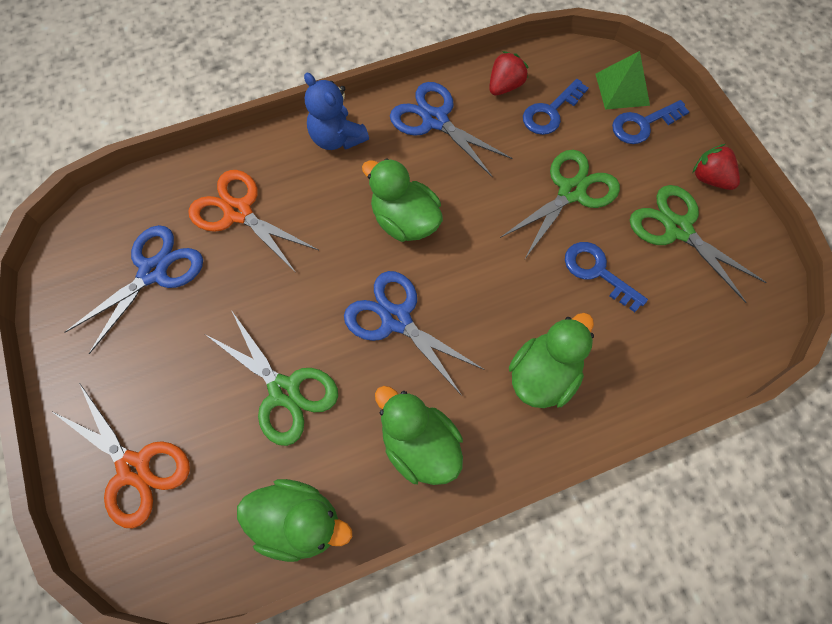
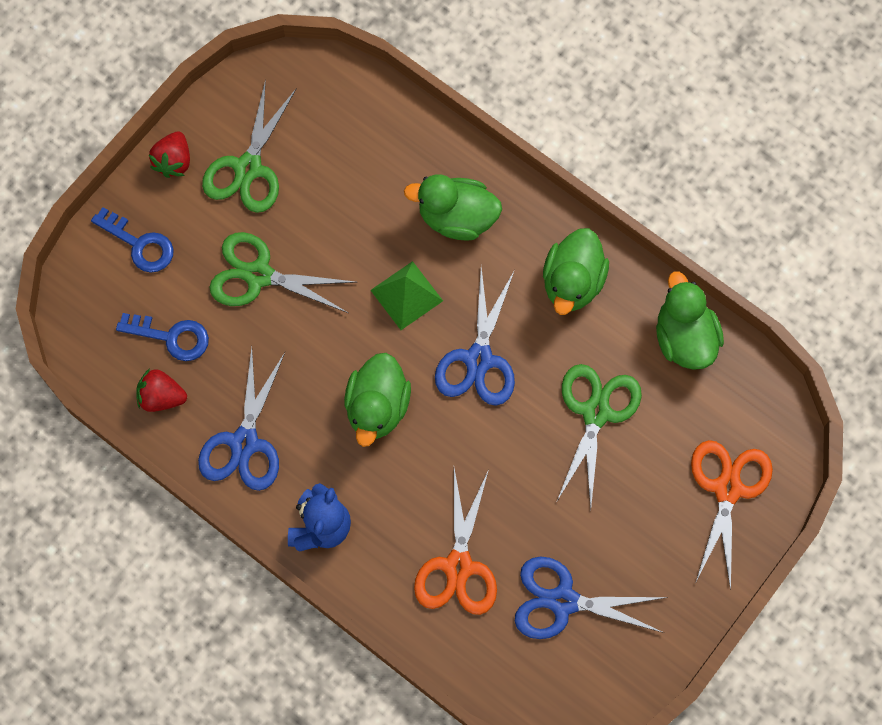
camera: 120 degrees left, 5 degrees up
blue key [565,242,648,312] -> none
green pyramid [596,51,650,110] -> green pyramid moved to [371,261,443,330]

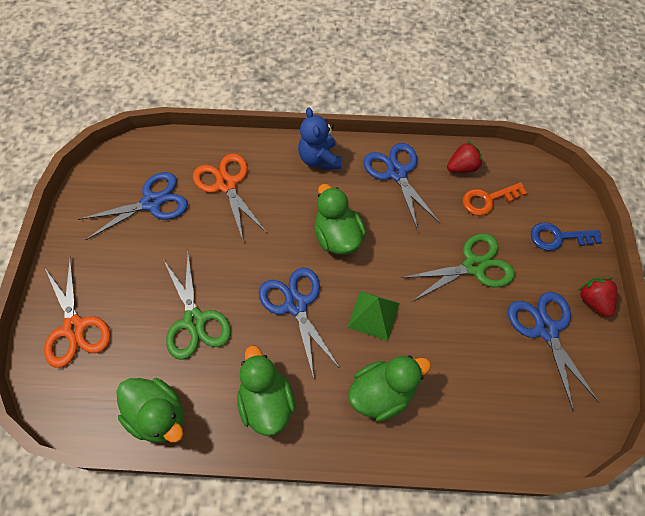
camera: 145 degrees right, 10 degrees down
blue key [116,313,209,361] -> orange key [463,182,527,216]
green scissors [202,79,297,213] -> blue scissors [508,292,599,410]

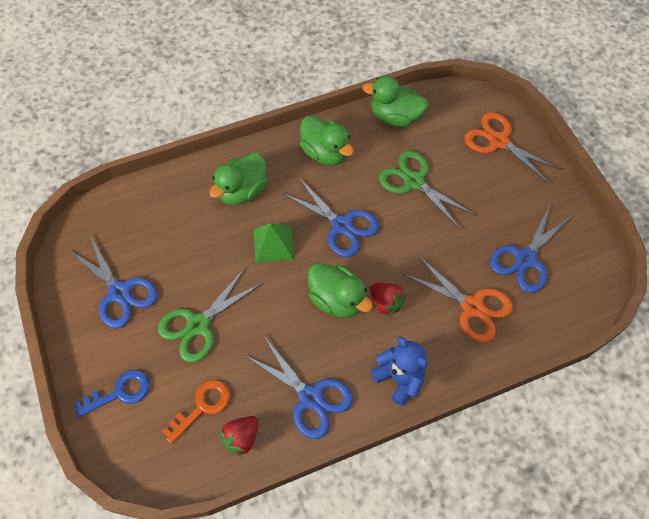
camera: 155 degrees right, 0 degrees up
red strawberry [579,277,617,317] -> red strawberry moved to [370,283,406,317]

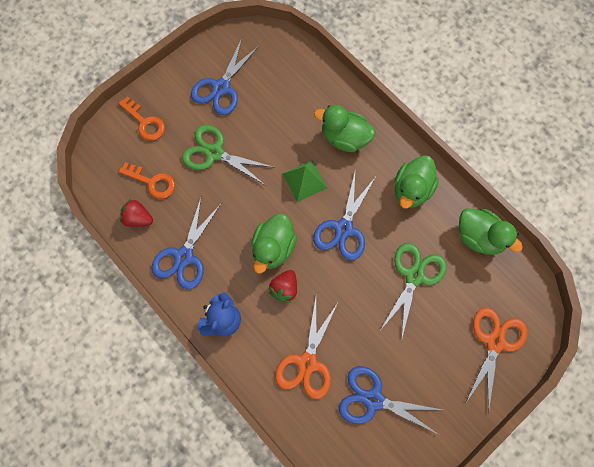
camera: 70 degrees right, 10 degrees up
blue key [74,370,150,418] -> orange key [118,96,165,141]
green duck [362,76,428,127] -> green duck turned 135 degrees clockwise [459,208,523,255]

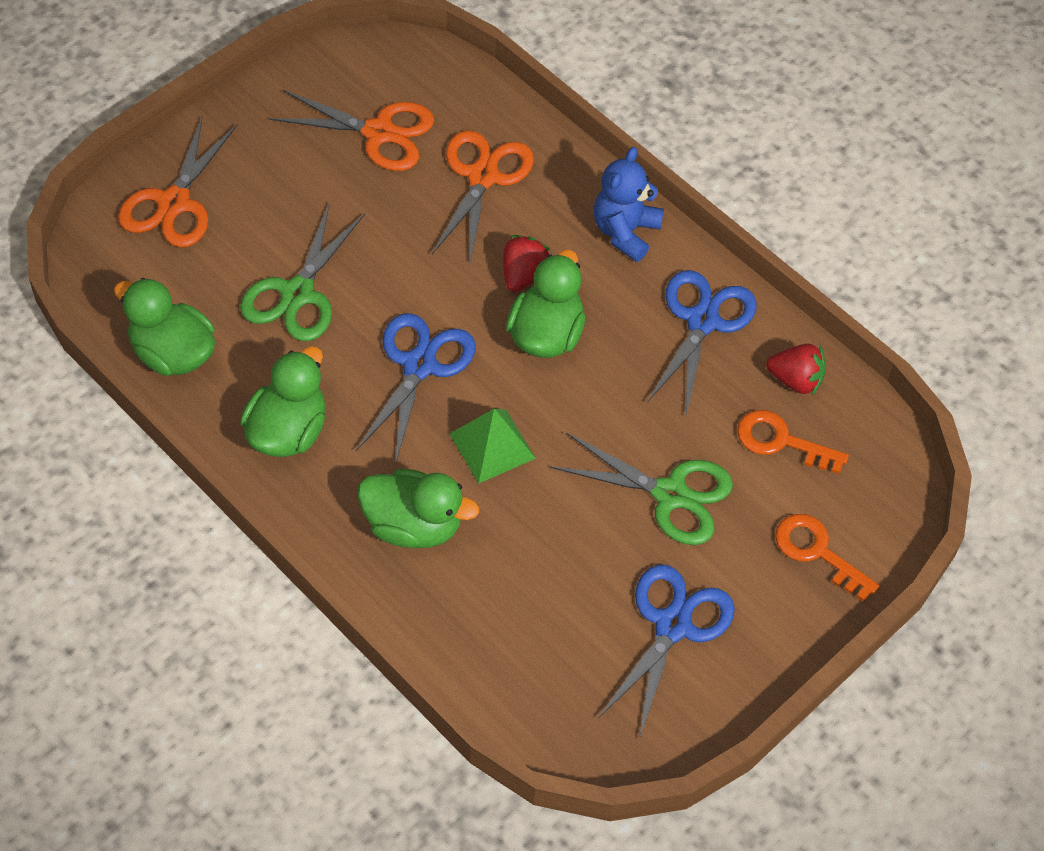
camera: 175 degrees right, 15 degrees down
blue scissors [339,366,442,434] -> orange scissors [270,89,434,171]

